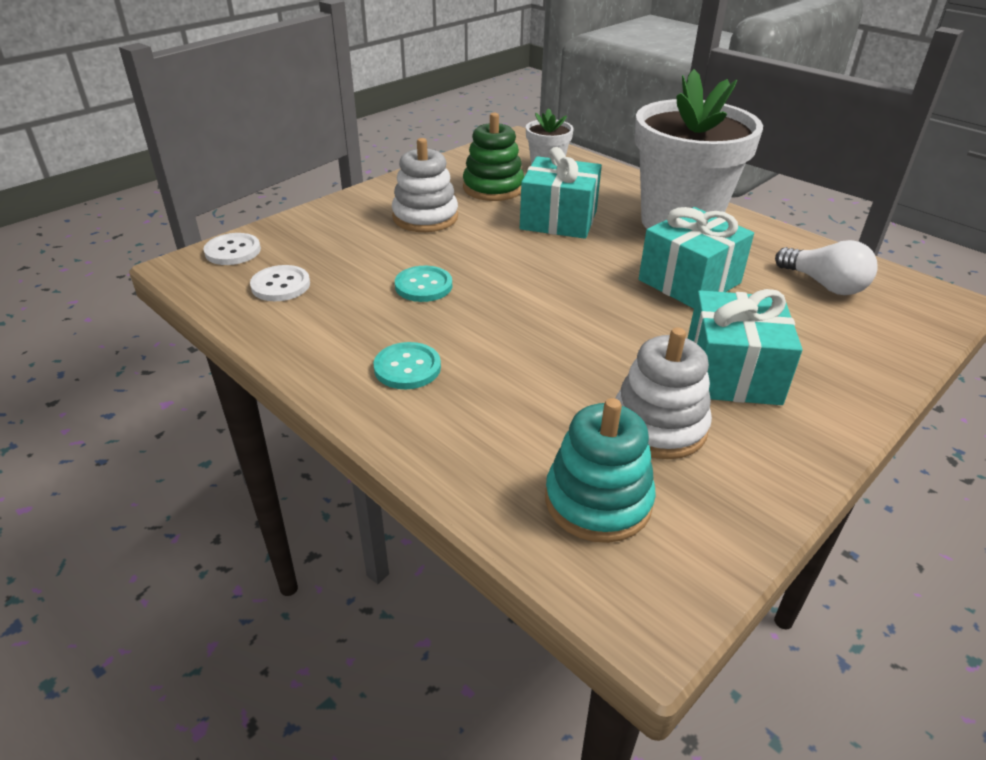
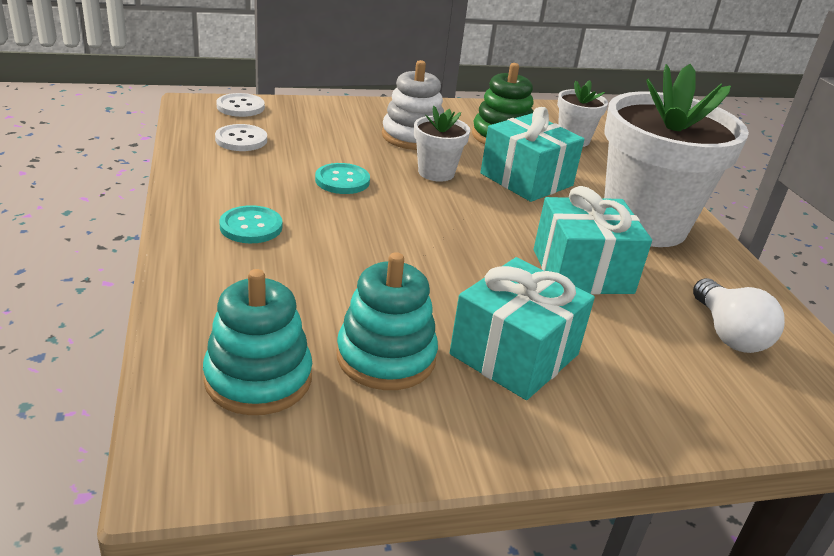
camera: 30 degrees right, 5 degrees down
white stacking toy [615,328,712,459] -> turquoise stacking toy [337,252,438,390]
none -> white flower pot [414,106,470,182]

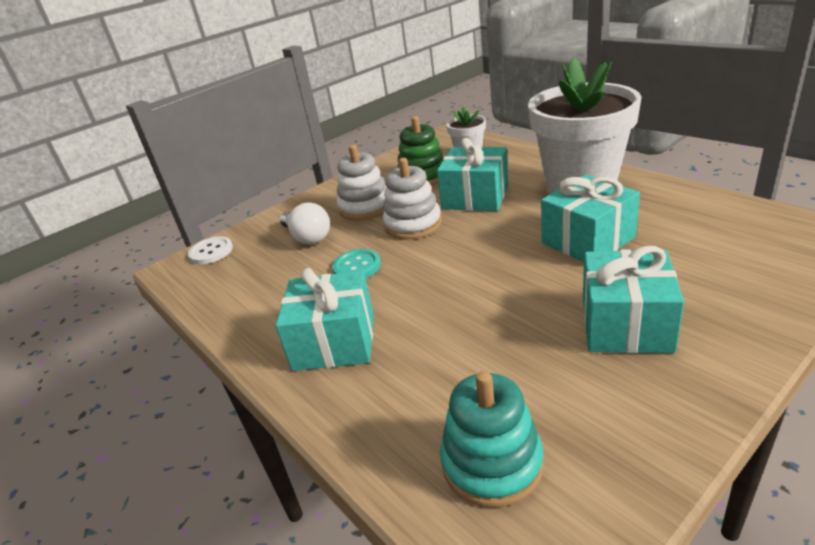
camera: 20 degrees left, 0 degrees up
white button [215,124,267,151] -> none
turquoise button [219,205,282,243] -> turquoise gift [275,268,374,371]
turquoise stacking toy [337,252,438,390] -> none
white flower pot [414,106,470,182] -> white stacking toy [382,158,442,240]
white light bulb [693,278,785,353] -> white light bulb moved to [280,202,330,244]

